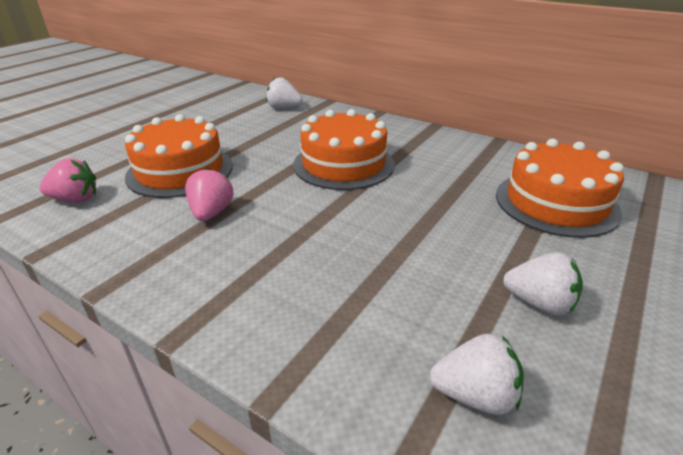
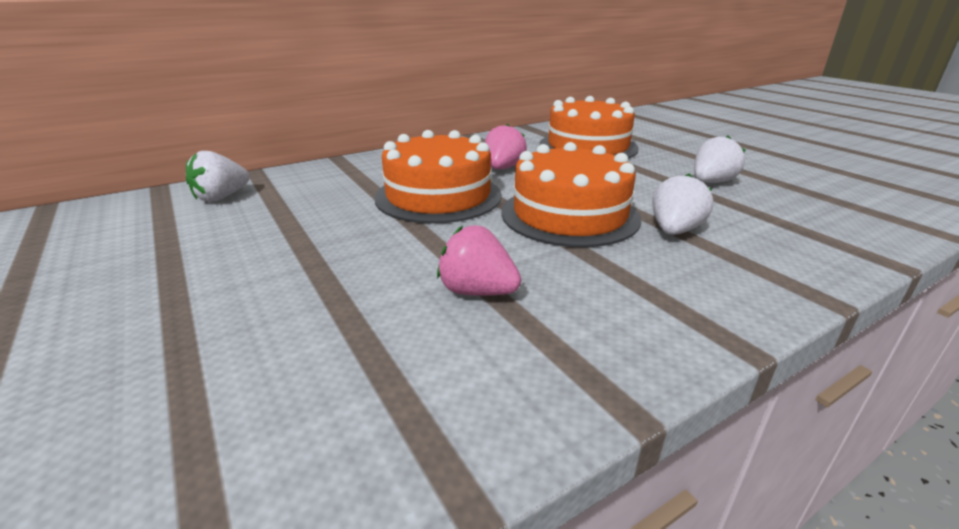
camera: 65 degrees left, 5 degrees down
pink strawberry [39,158,96,203] -> pink strawberry moved to [485,124,527,169]
orange cake [125,114,233,198] -> orange cake moved to [501,142,641,247]
white strawberry [430,334,524,415] -> white strawberry moved to [652,173,713,235]

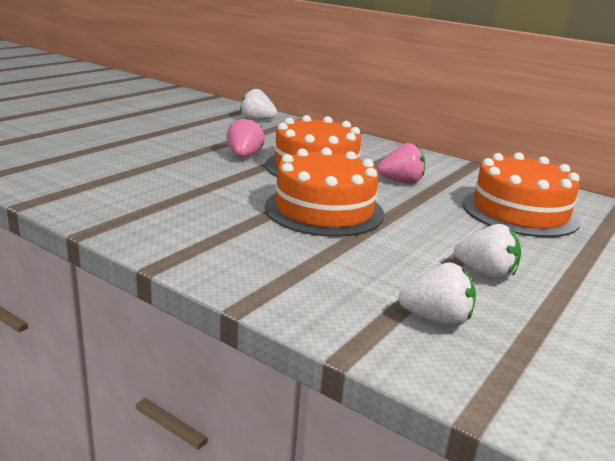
camera: 65 degrees right, 5 degrees down
pink strawberry [437,225,521,296] -> pink strawberry moved to [226,117,265,158]
white strawberry [652,173,713,235] -> white strawberry moved to [399,262,476,327]

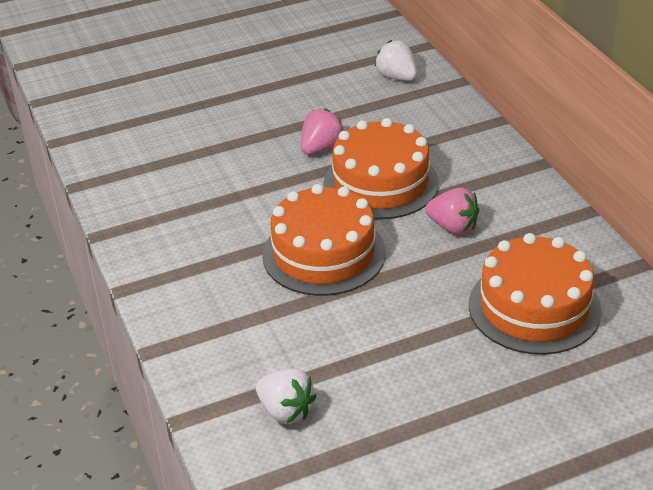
camera: 35 degrees right, 15 degrees up
white strawberry [454,224,521,280] -> none

